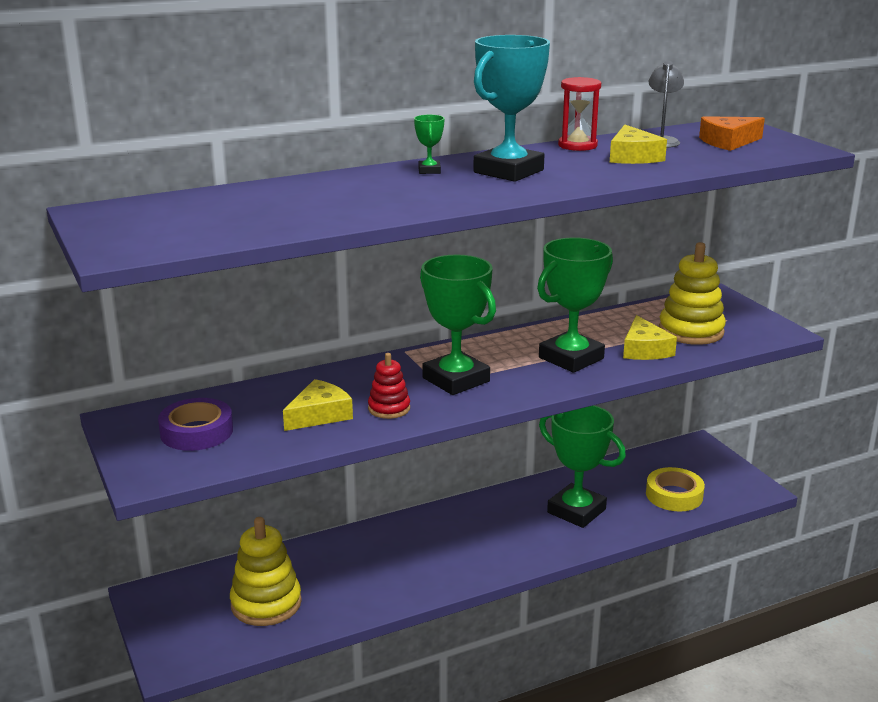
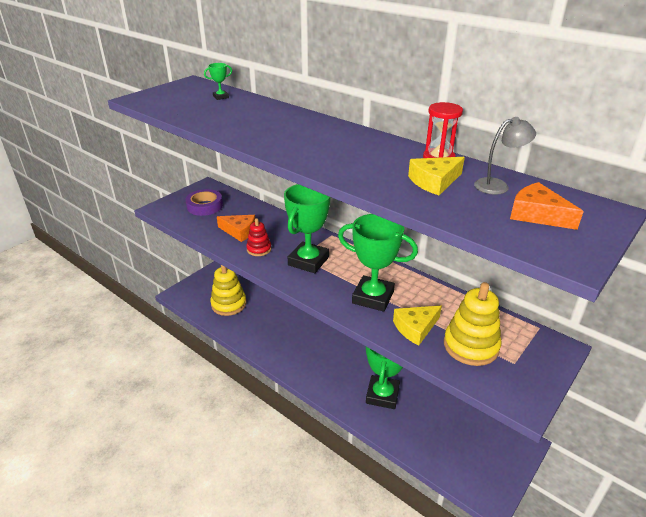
camera: 65 degrees right, 10 degrees up
yellow cheese [283,379,353,431] -> orange cheese [217,215,255,242]
green trophy [414,115,445,174] -> green trophy moved to [204,63,232,100]
turquoise trophy [473,35,550,182] -> none
yellow tape [646,467,705,511] -> none

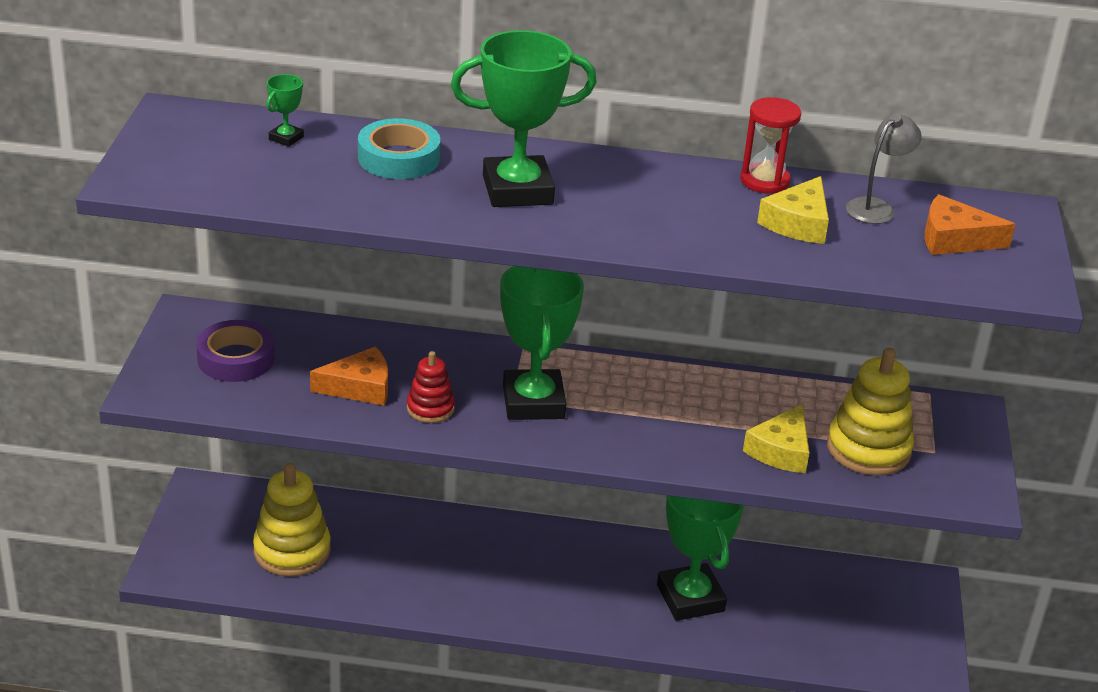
camera: 35 degrees left, 0 degrees up
green trophy [338,214,418,312] -> green trophy moved to [451,30,597,207]
none -> turquoise tape [358,118,440,179]

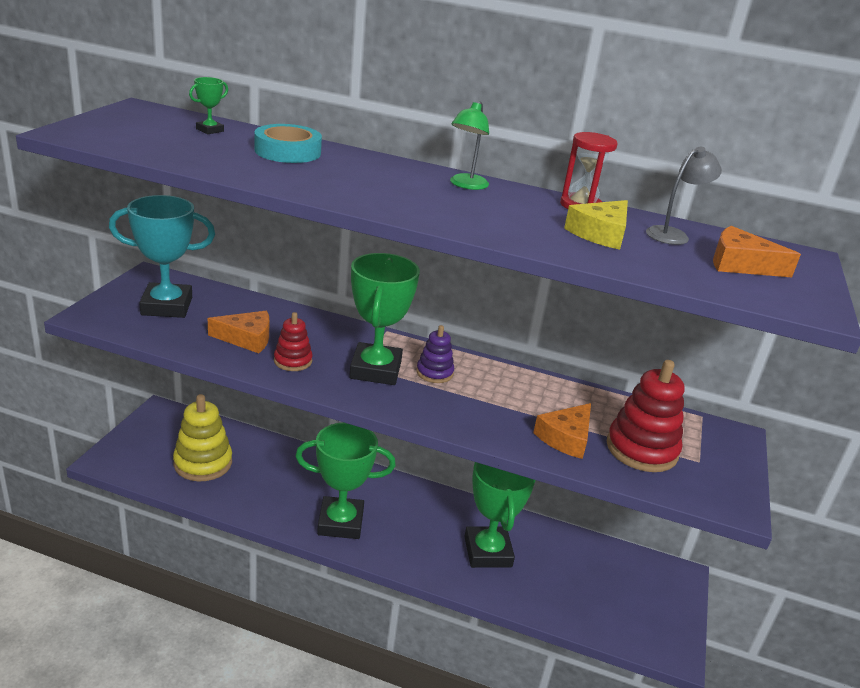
camera: 10 degrees right, 5 degrees down
purple tape [196,320,274,382] -> turquoise trophy [109,195,215,318]
green trophy [451,30,597,207] -> green trophy moved to [295,422,396,539]
yellow cheese [743,404,809,473] -> orange cheese [533,403,591,459]
yellow stacking toy [827,348,914,476] -> red stacking toy [607,360,685,472]
none -> purple stacking toy [416,325,454,383]
none -> green lamp [450,101,489,190]

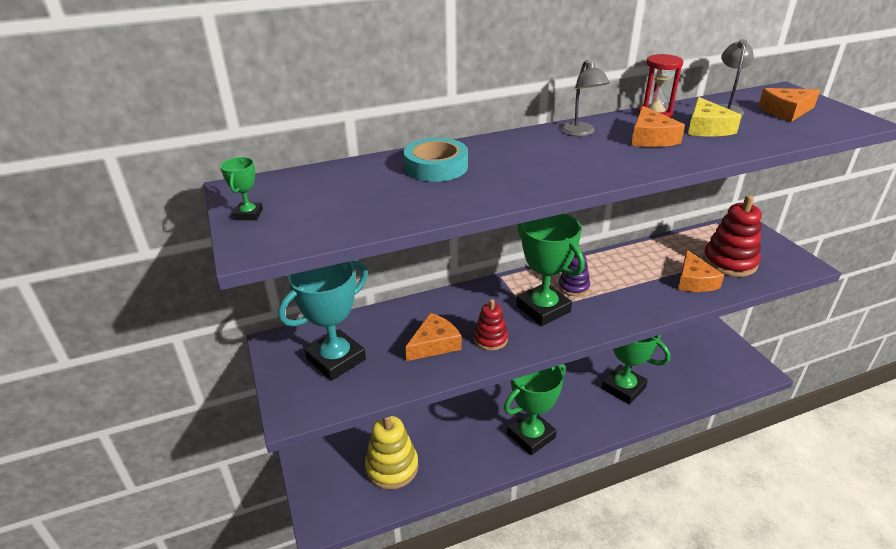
camera: 35 degrees left, 5 degrees up
green trophy [189,77,228,134] -> green trophy moved to [220,157,263,220]
green lamp [450,101,489,190] -> grey lamp [561,60,610,136]
none -> orange cheese [631,106,685,147]

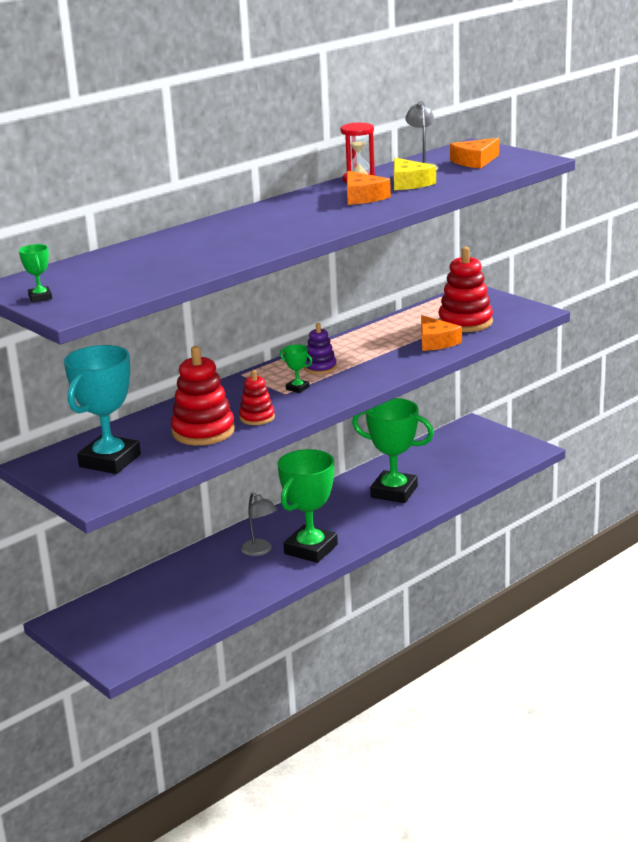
camera: 20 degrees left, 10 degrees down
yellow stacking toy [365,416,418,490] -> none
turquoise tape [404,138,468,182] -> none
orange cheese [405,313,462,361] -> red stacking toy [171,346,235,445]
green trophy [516,214,585,326] -> green trophy [280,344,312,393], size x0.42
grey lamp [561,60,610,136] -> grey lamp moved to [241,492,277,556]

